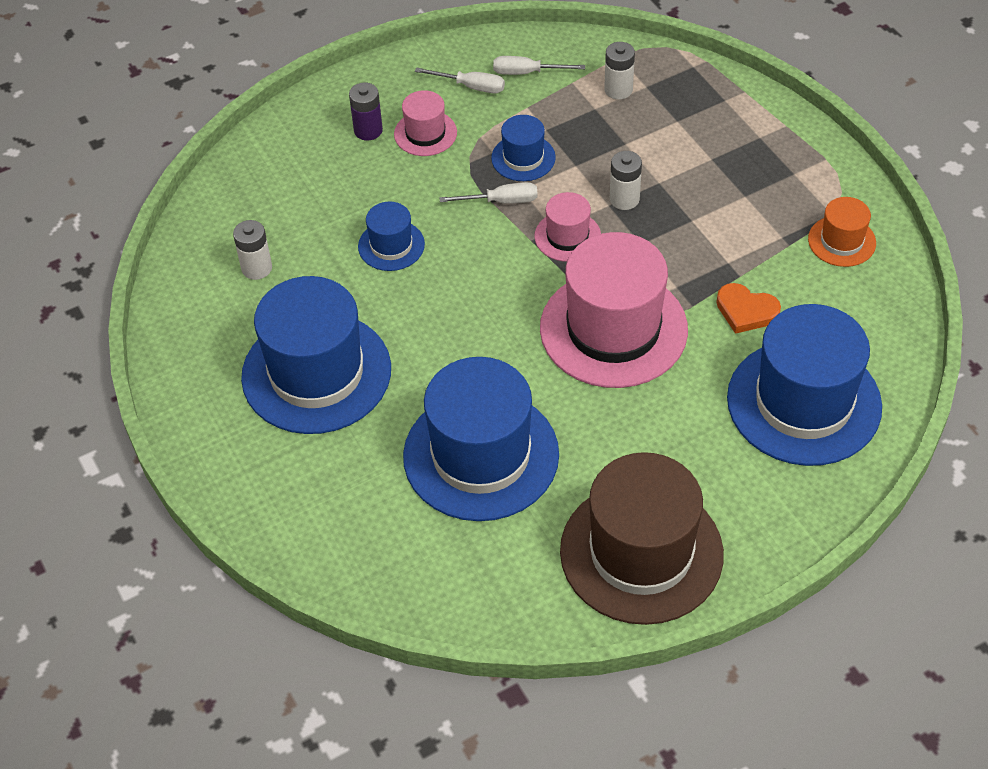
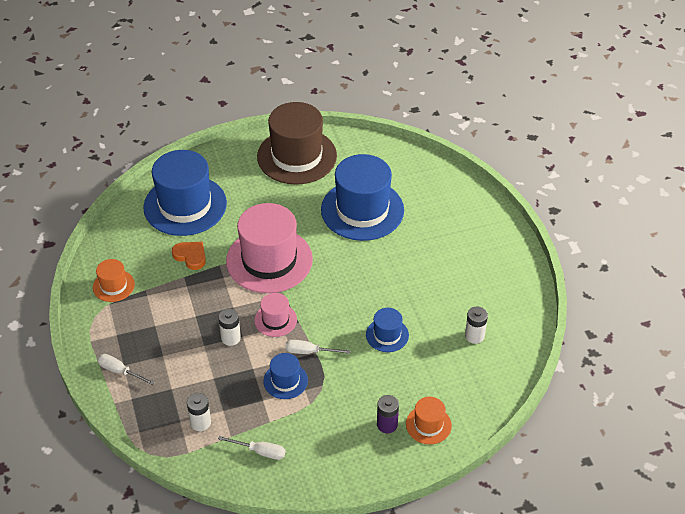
camera: 170 degrees left, 5 degrees down
blue hat [241,276,391,434] -> none
pink hat [394,90,457,156] -> none
white screwdriver [415,67,505,93] -> white screwdriver moved to [97,354,155,385]
none -> orange hat [406,397,452,444]

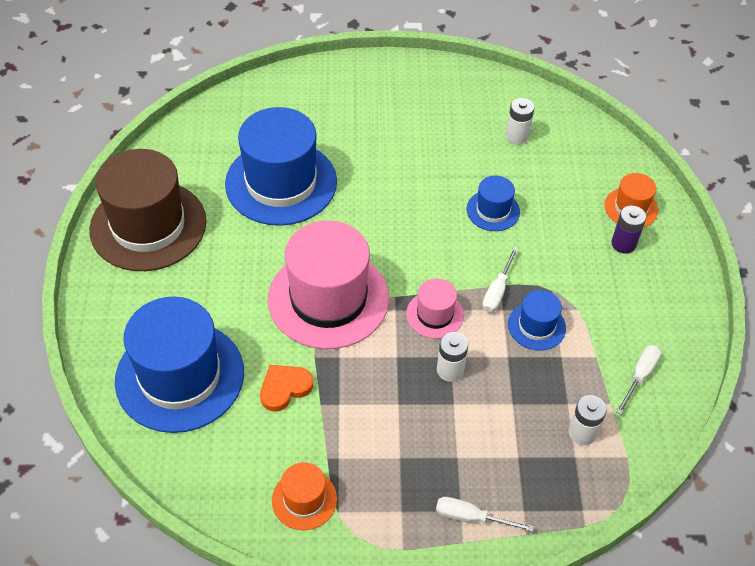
camera: 75 degrees left, 5 degrees up
white screwdriver [97,354,155,385] -> white screwdriver turned 60 degrees clockwise [436,497,534,532]

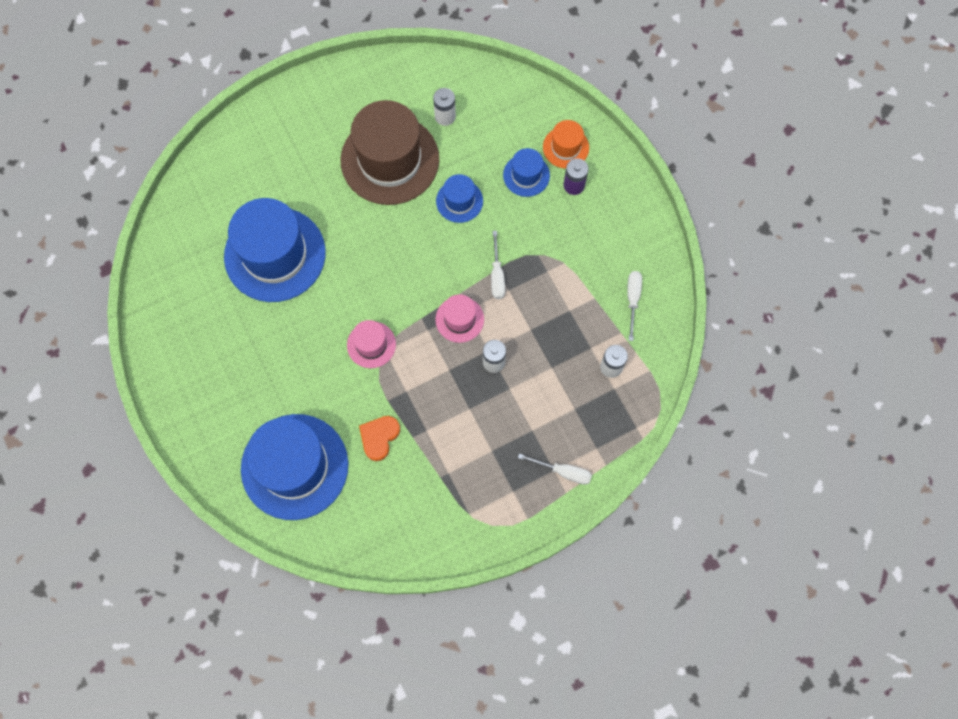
camera: 25 degrees left, 20 degrees up
brown hat [89,149,207,271] -> brown hat moved to [341,100,439,205]
pink hat [268,221,389,349] -> pink hat [347,320,396,368], size x0.47
orange hat [272,462,337,530] -> none
white screwdriver [436,497,534,532] -> white screwdriver turned 150 degrees counterclockwise [518,454,592,485]
blue hat [508,290,566,350] -> blue hat moved to [503,148,550,197]

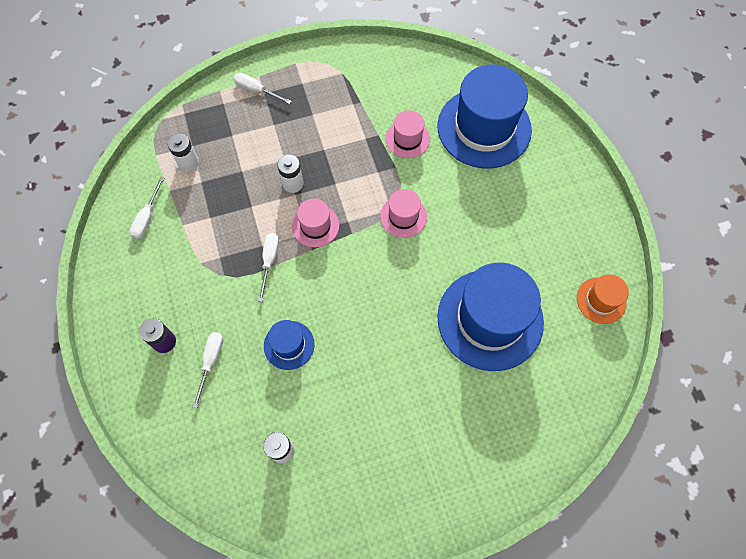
camera: 170 degrees left, 5 degrees down
brown hat [341,100,439,205] -> none
orange heart [359,416,400,461] -> pink hat [386,110,430,158]
blue hat [503,148,550,197] -> white screwdriver [193,332,223,408]
orange hat [543,120,589,169] -> orange hat moved to [577,274,629,324]

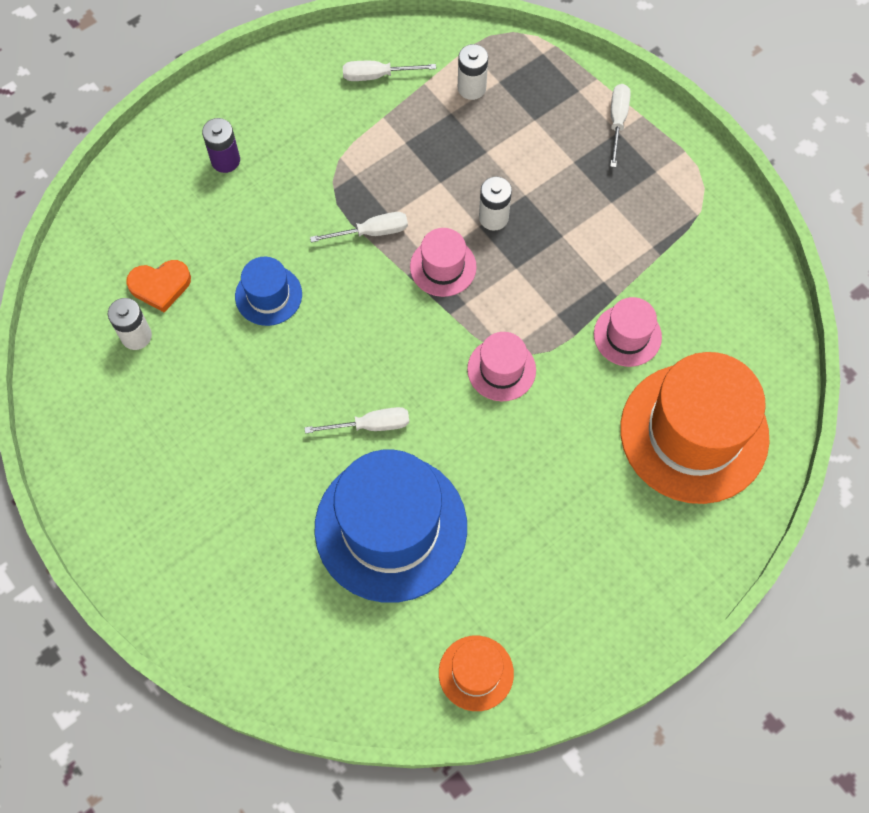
camera: 70 degrees right, 0 degrees up
white screwdriver [193,332,223,408] -> white screwdriver moved to [304,407,409,434]
blue hat [437,65,532,168] -> orange hat [620,352,770,504]
none -> orange heart [126,260,191,312]

